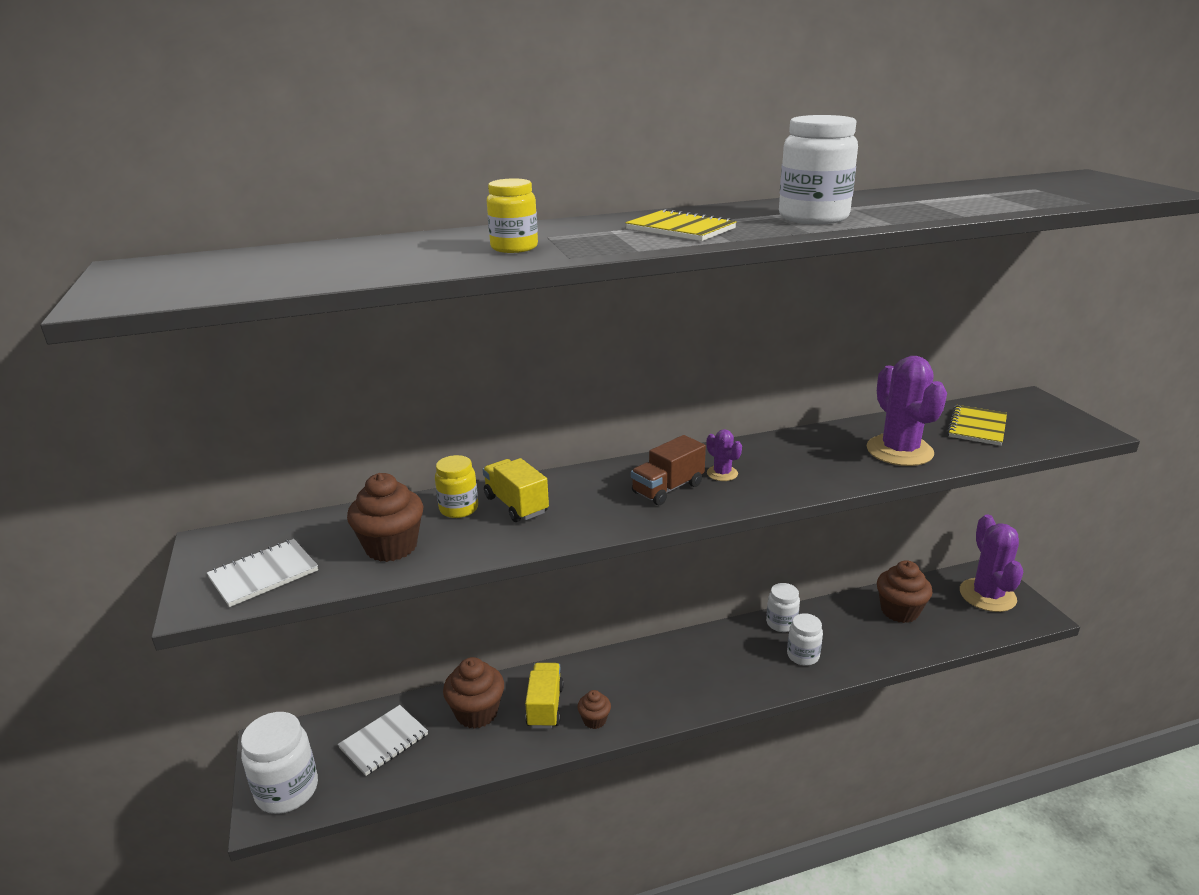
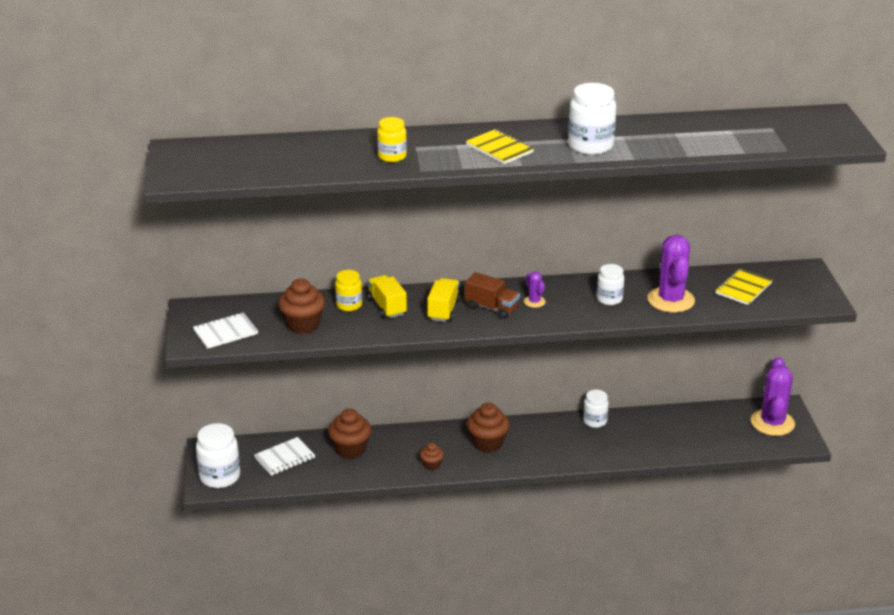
camera: 10 degrees right, 5 degrees up
yellow truck [525,663,564,729] -> yellow truck moved to [427,278,461,322]
brown truck [631,435,706,505] -> brown truck turned 120 degrees counterclockwise [465,272,520,319]
white jar [787,613,823,666] -> white jar moved to [597,264,624,305]
brown cupcake [877,560,933,623] -> brown cupcake moved to [467,403,510,453]

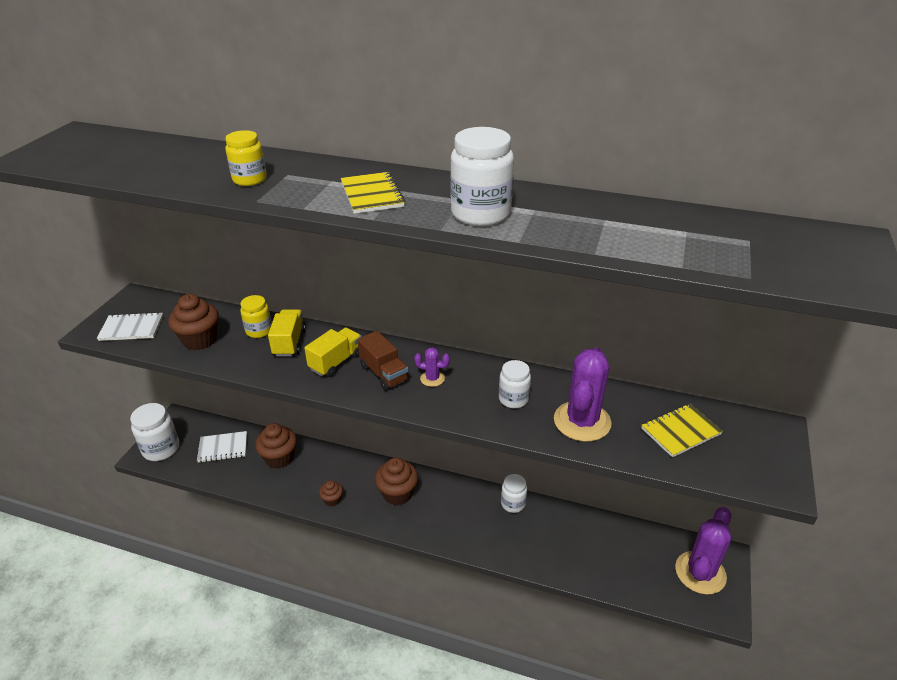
camera: 25 degrees right, 5 degrees up
purple cactus [524,272,546,308] -> purple cactus turned 75 degrees counterclockwise [414,347,450,387]

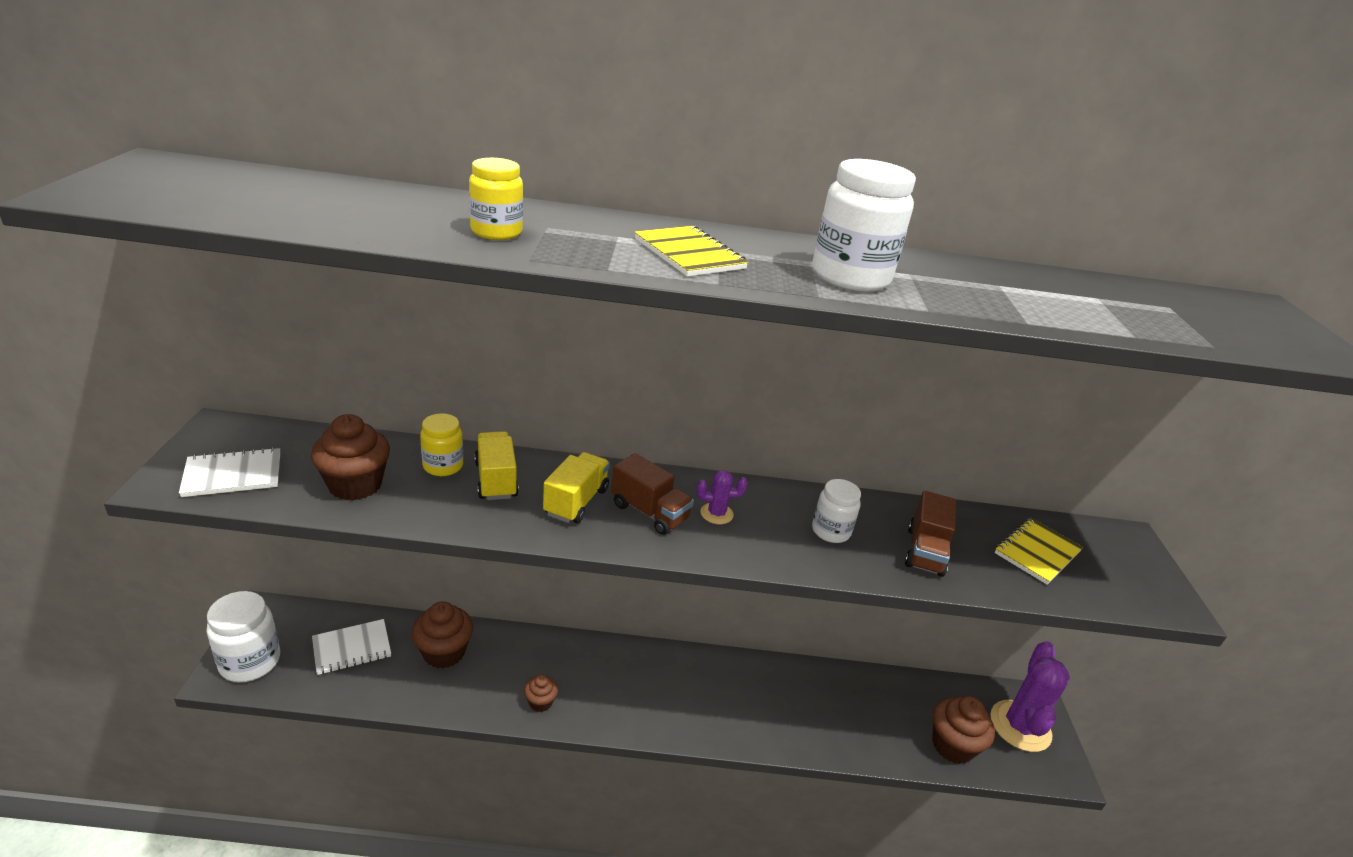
camera: 20 degrees left, 5 degrees down
brown cupcake [375,458,418,505] -> brown cupcake moved to [932,696,995,764]
white jar [501,474,527,513] -> none
purple cactus [554,348,611,442] -> brown truck [905,491,956,577]

